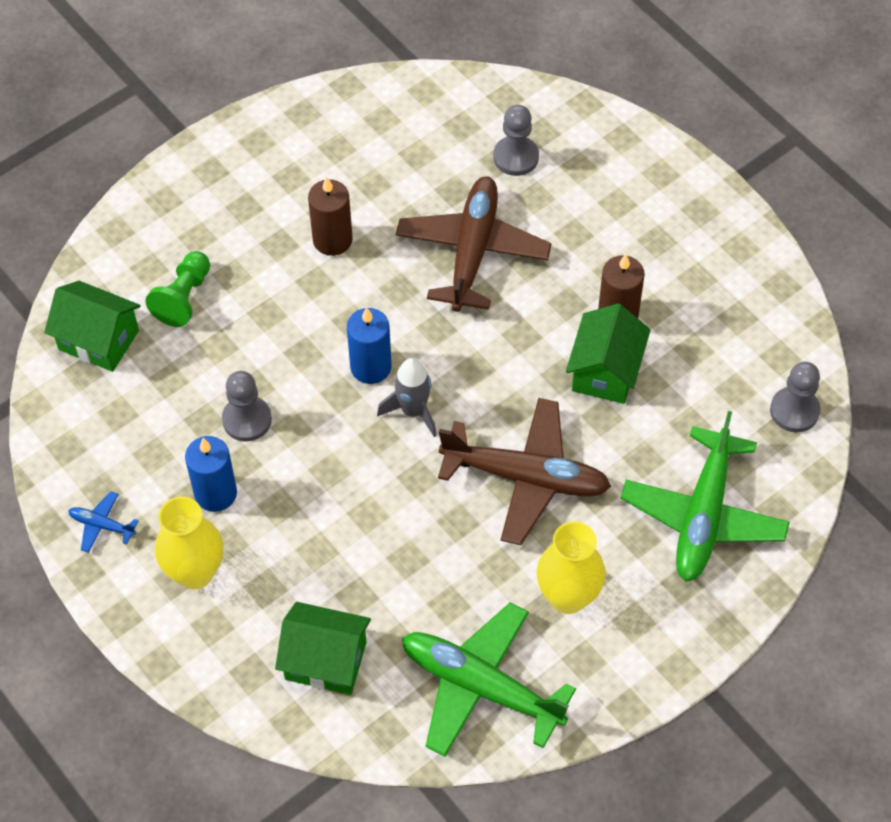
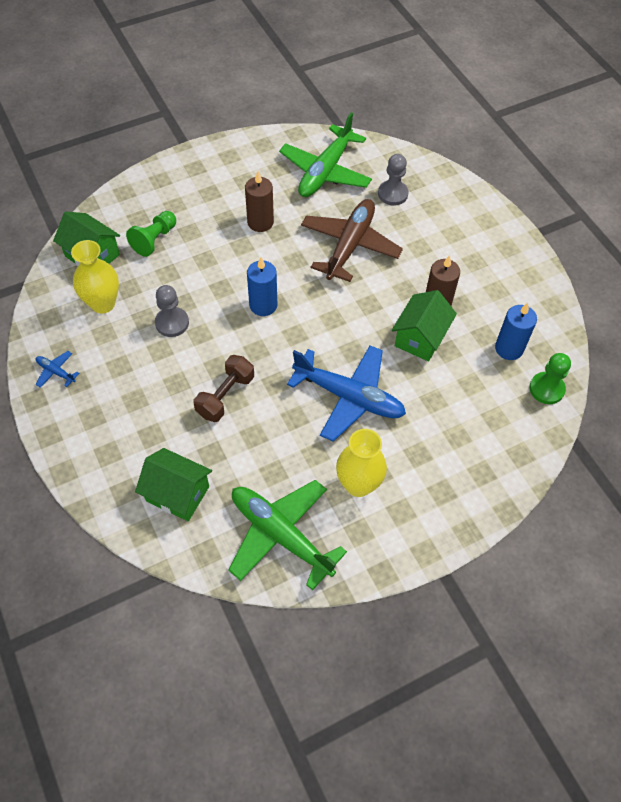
camera: 10 degrees right, 0 degrees up
yellow vase [155,497,223,589] -> yellow vase moved to [71,240,119,314]
blue candle [185,436,237,512] -> blue candle moved to [495,303,537,360]
grey rocket [377,358,437,437] -> none
brown plane [438,398,611,545] -> blue plane [287,345,406,441]
green plane [621,411,790,582] -> green plane moved to [279,112,372,197]
grey pawn [770,362,820,432] -> green pawn [529,353,571,404]
none -> brown dumbbell [194,355,254,422]

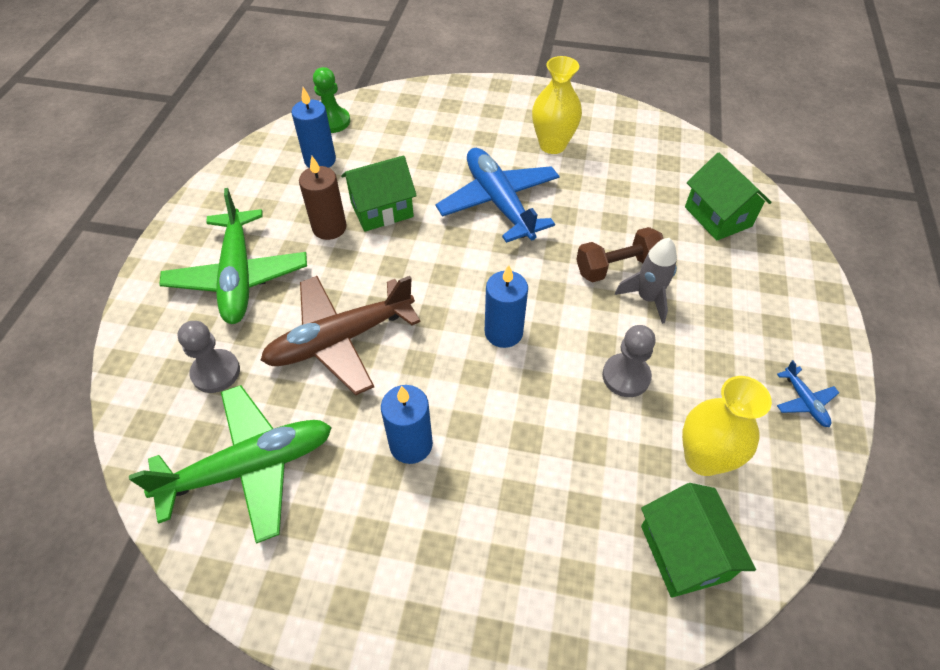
camera: 140 degrees left, 5 degrees down
green pawn [126,211,176,257] -> none
green plane [228,480,347,590] -> green plane moved to [159,188,307,324]
brown candle [245,171,274,232] -> blue candle [381,385,433,464]
none -> grey rocket [615,238,677,324]

